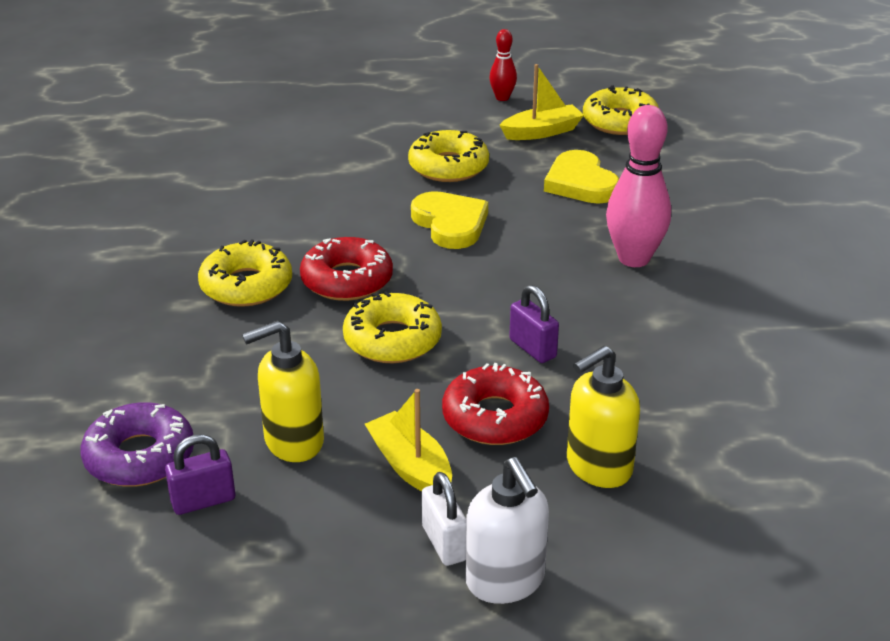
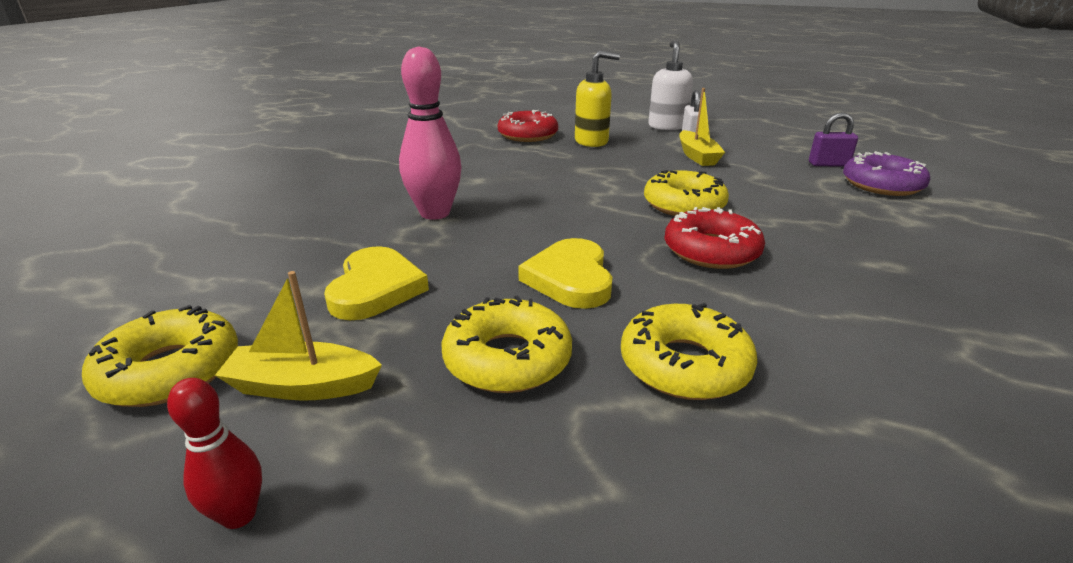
camera: 155 degrees left, 5 degrees down
yellow donut [198,239,292,307] -> yellow donut moved to [621,303,757,400]
yellow soap dispenser [242,321,324,462] -> none
red donut [442,363,549,445] -> red donut moved to [498,110,558,142]
purple padlock [509,285,559,363] -> none

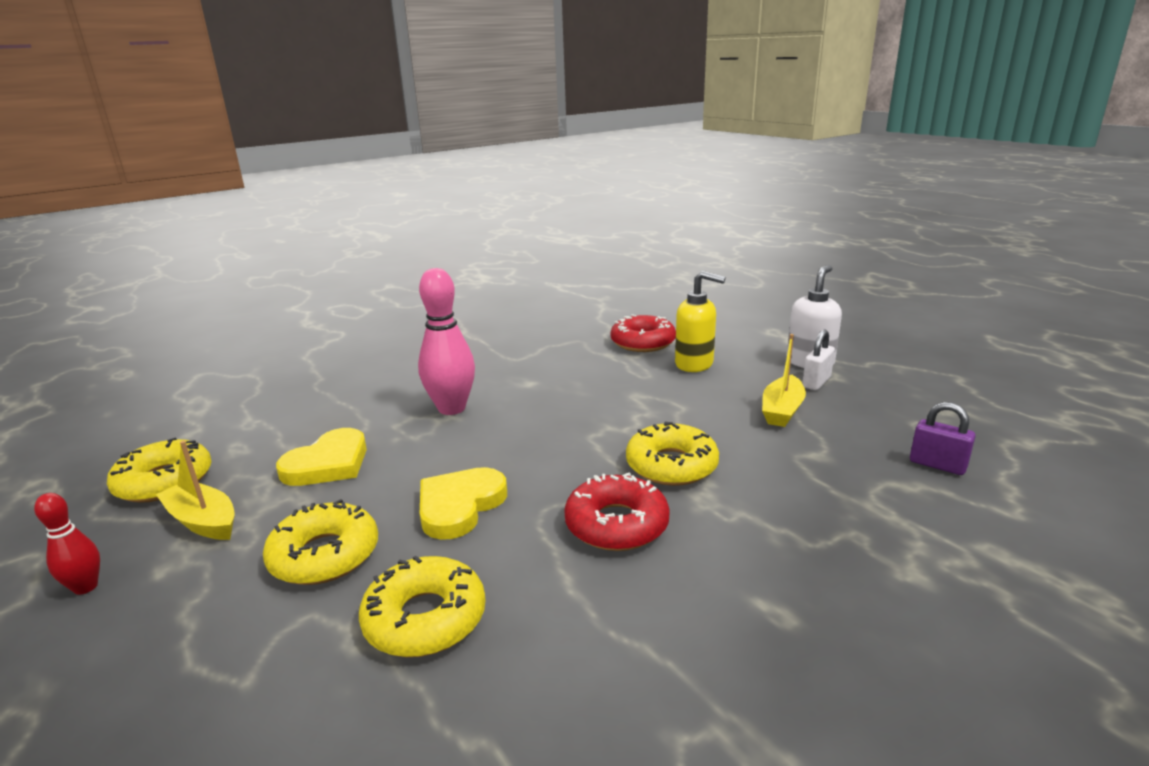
camera: 35 degrees right, 5 degrees down
purple donut [843,151,930,196] -> none

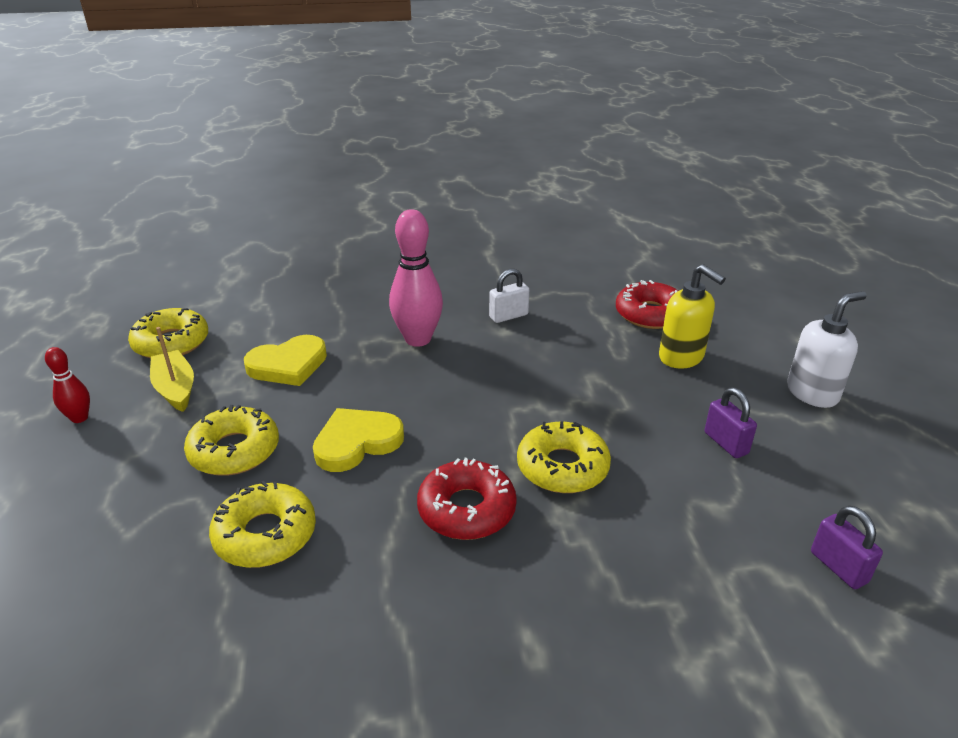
camera: 25 degrees right, 10 degrees up
yellow boat [762,334,806,427] -> purple padlock [704,388,757,458]
white padlock [802,329,835,390] -> white padlock moved to [489,269,529,323]

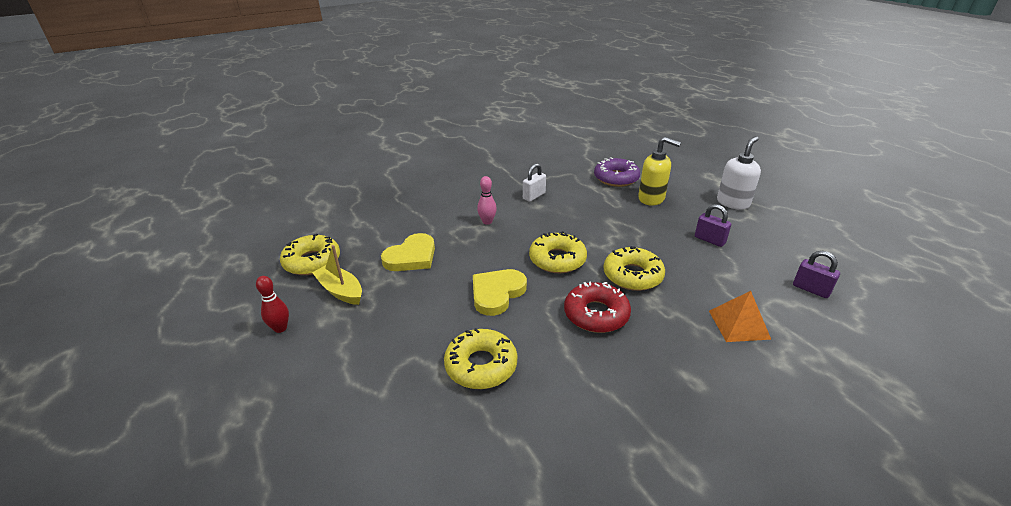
camera: 20 degrees left, 0 degrees up
yellow donut [184,405,279,475] -> yellow donut moved to [529,231,587,273]
pink bowling pin [389,209,443,347] -> pink bowling pin [477,176,497,225], size x0.53
red donut [616,280,678,329] -> purple donut [594,157,640,187]
none -> orange pyramid [709,291,771,342]

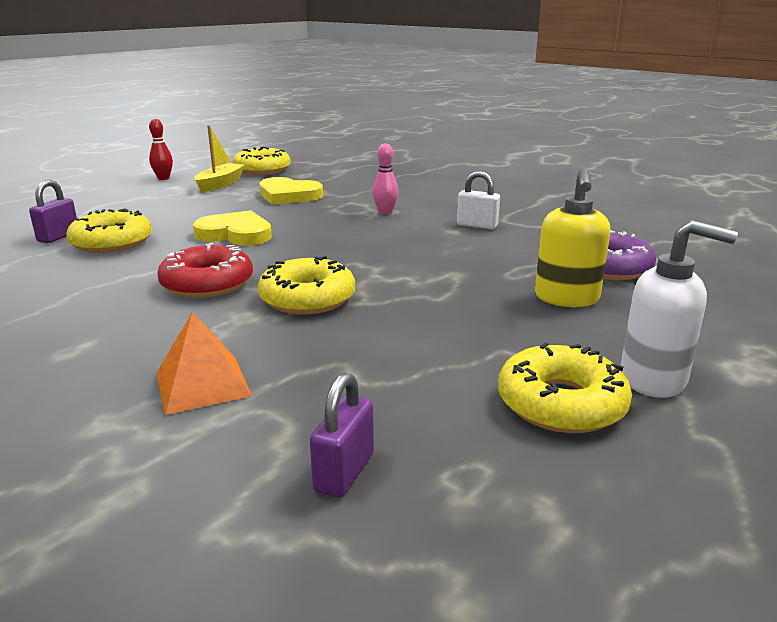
camera: 70 degrees right, 10 degrees down
yellow donut [529,231,587,273] -> yellow donut moved to [498,342,632,433]
purple padlock [695,204,731,247] -> purple padlock moved to [29,180,77,243]

